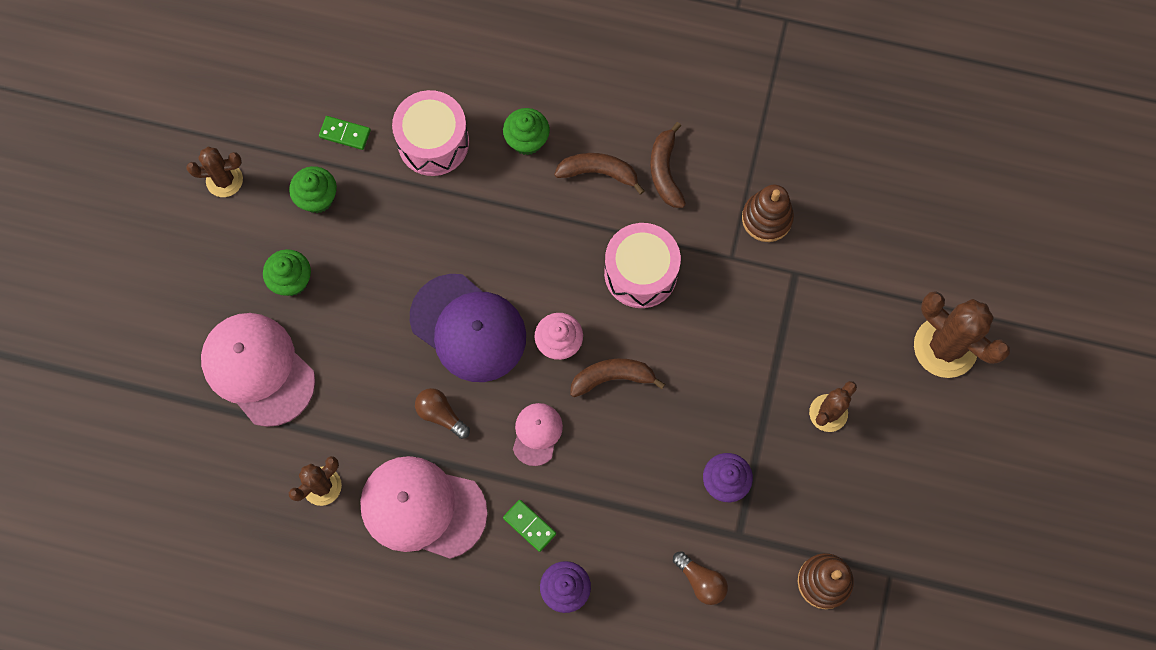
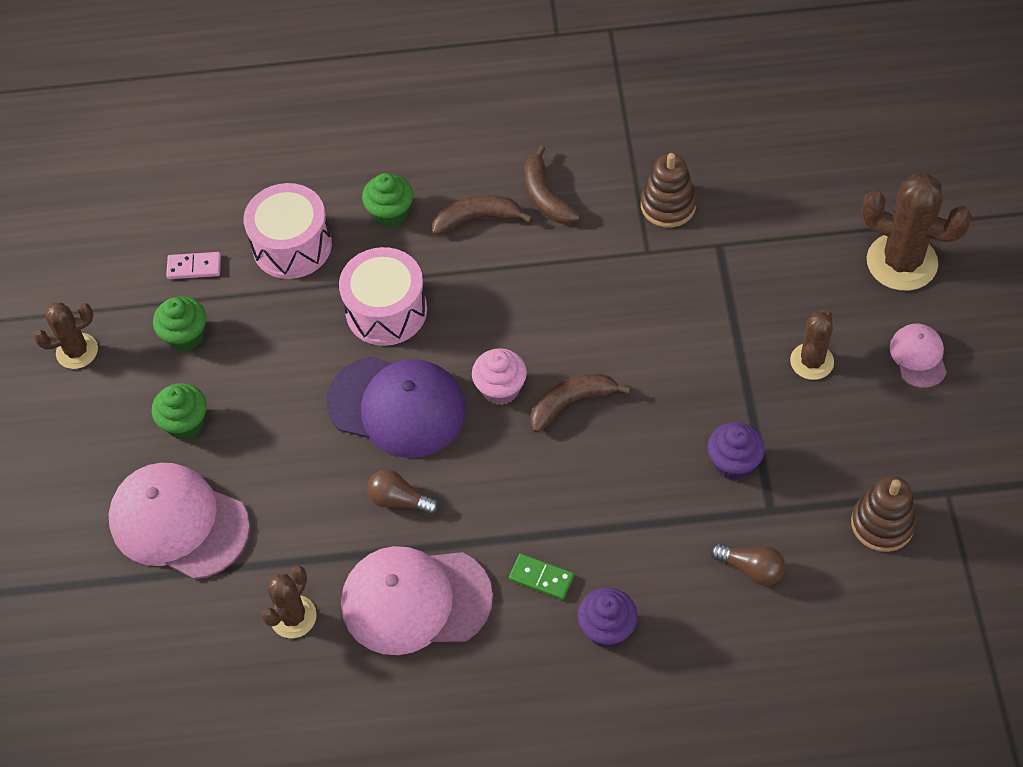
camera: 15 degrees left, 15 degrees down
green domino [319,116,371,150] -> pink domino [166,252,221,279]
pink cap [513,403,563,466] -> pink cap moved to [890,324,947,388]
pink drum [604,223,681,308] -> pink drum moved to [339,247,427,346]

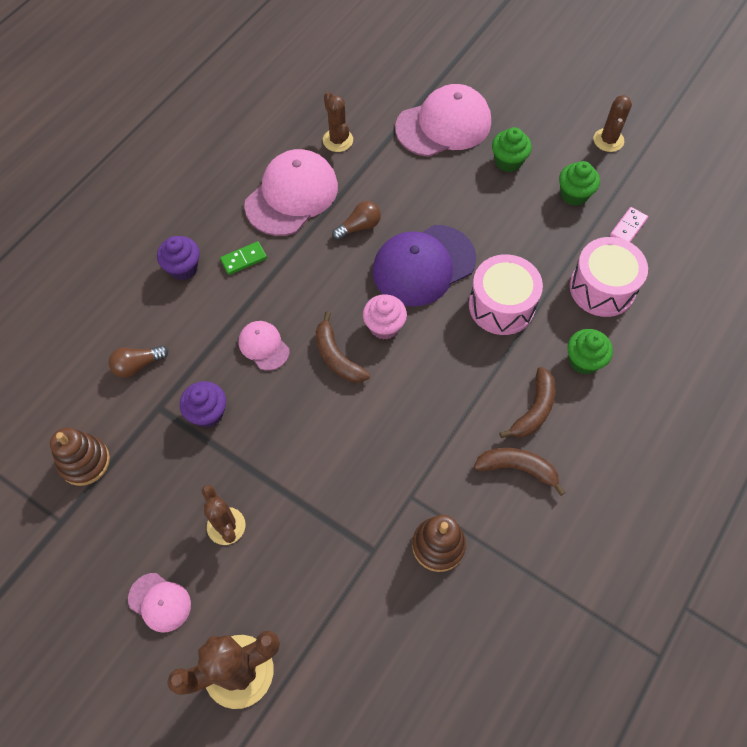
camera: 125 degrees right, 5 degrees up
brown banana [530,373,630,433] -> brown banana turned 135 degrees clockwise [316,311,370,383]
none -> pink cap [239,321,290,371]

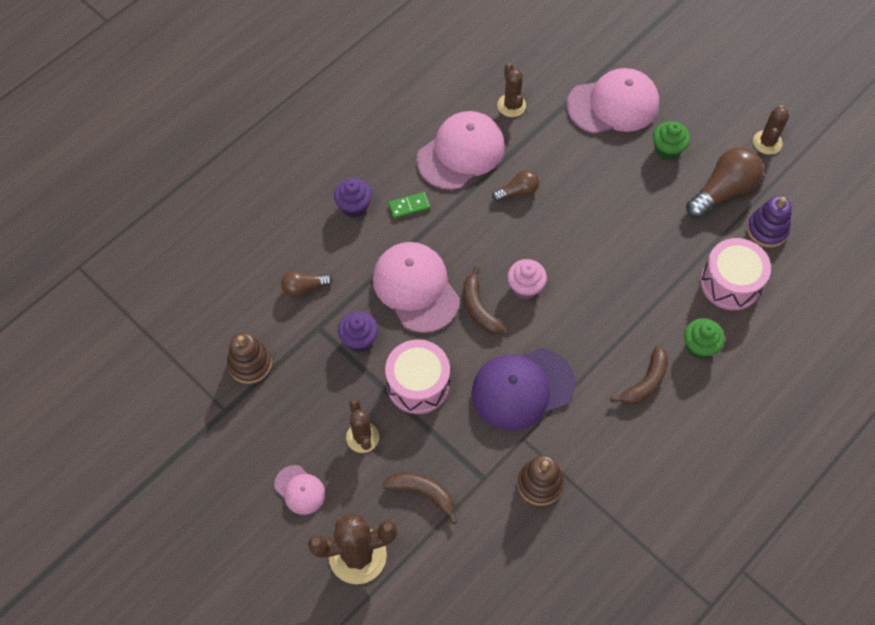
camera: 10 degrees right, 0 degrees up
pink cap [239,321,290,371] -> pink cap [373,242,460,333], size x1.98
purple cap [372,225,476,307] -> purple cap moved to [472,348,575,430]
pink drum [469,254,543,335] -> pink drum moved to [385,339,450,414]
brown banana [474,448,566,496] -> brown banana moved to [382,472,457,524]
green cupcake [559,161,600,206] -> brown light bulb [686,147,763,218]
pink domino [610,207,648,242] -> purple stacking toy [747,196,792,248]

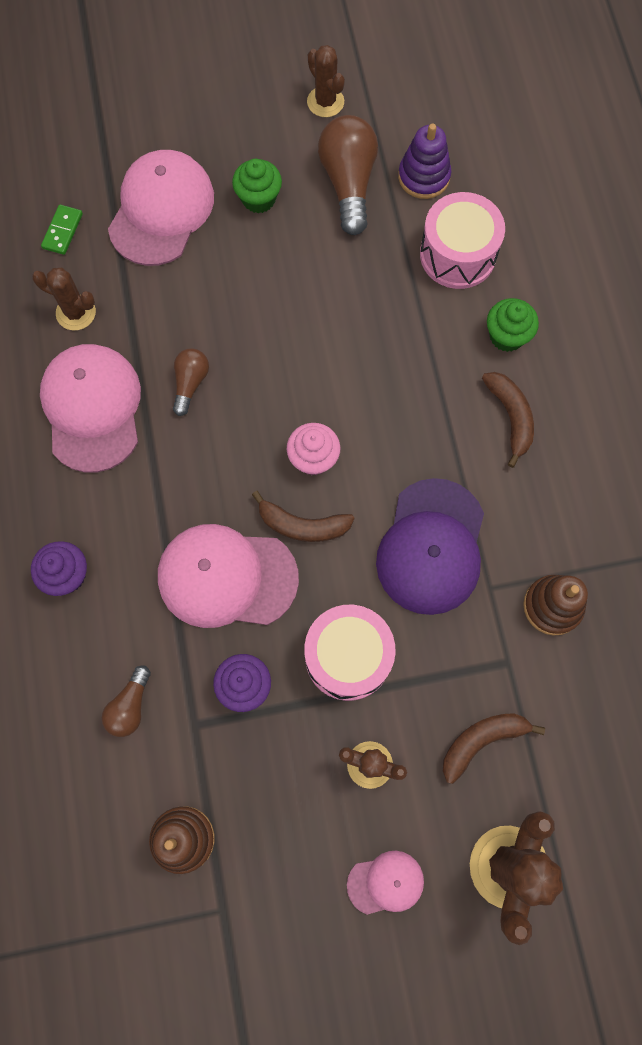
camera: 55 degrees left, 10 degrees up
green domino [388,192,430,219] -> green domino moved to [41,204,83,255]

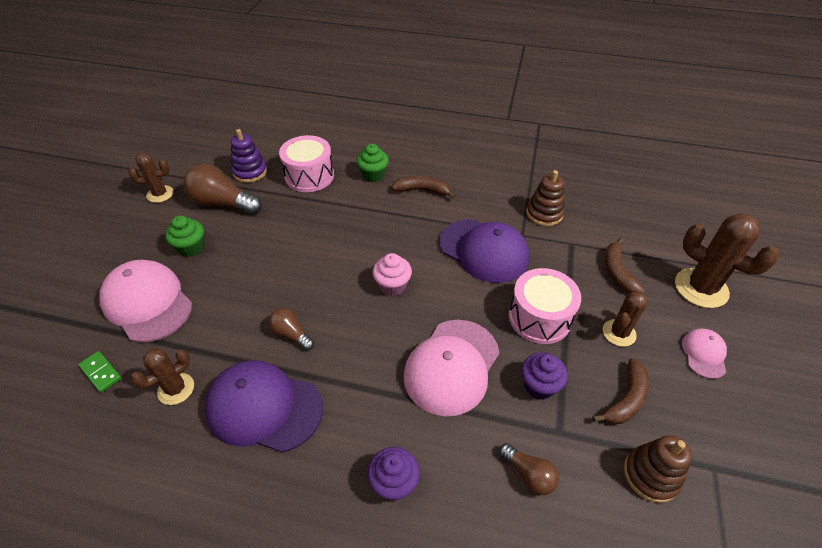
camera: 65 degrees left, 25 degrees down
pink cap [40,344,141,473] -> purple cap [204,360,323,453]
brown banana [252,491,355,542] -> brown banana moved to [592,358,649,424]

